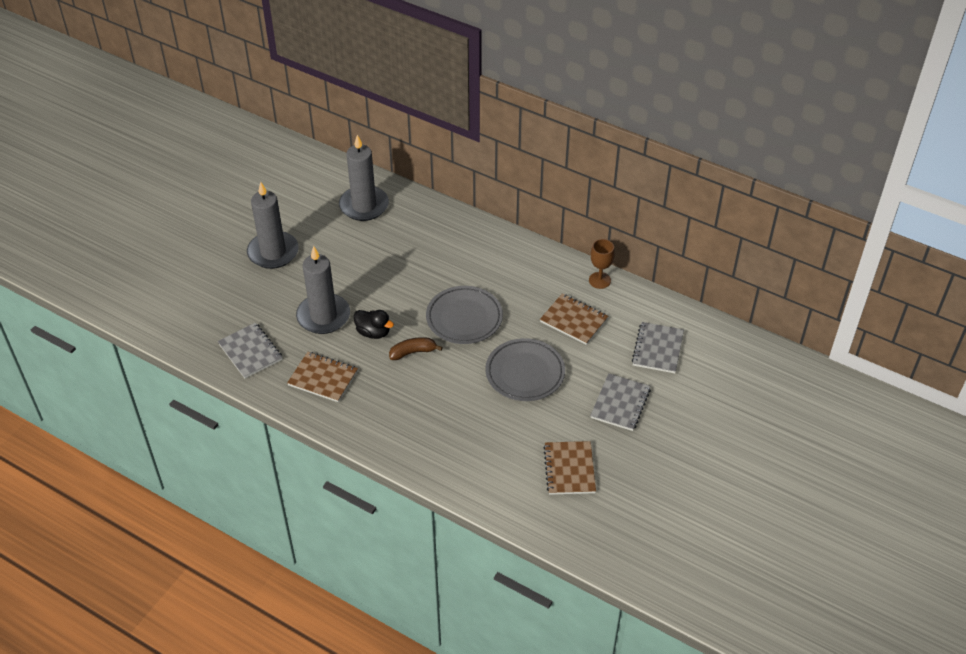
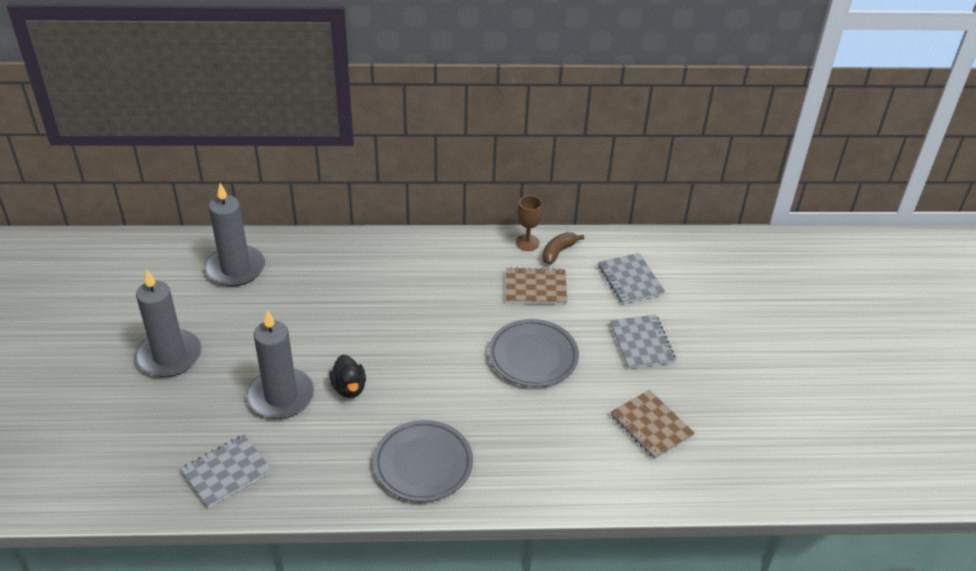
camera: 35 degrees left, 5 degrees down
grey notebook [218,323,283,379] -> grey notebook turned 60 degrees counterclockwise [181,434,272,508]
brown notebook [287,352,358,402] -> none
black duck [353,310,394,339] -> black duck turned 75 degrees clockwise [329,355,366,398]
brown banana [389,337,443,360] -> brown banana moved to [542,232,584,265]
grey plate [426,286,503,344] -> grey plate moved to [373,420,473,502]

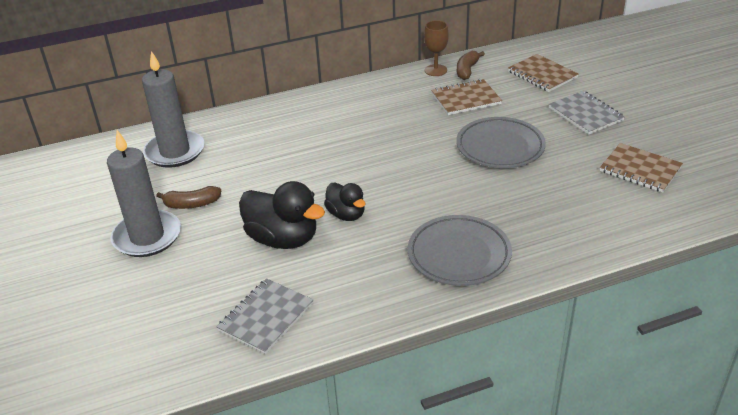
camera: 15 degrees left, 5 degrees down
grey candle [247,310,314,419] -> black duck [239,181,325,249]
grey notebook [598,253,665,304] -> brown notebook [508,54,579,92]
none -> brown banana [156,186,221,209]

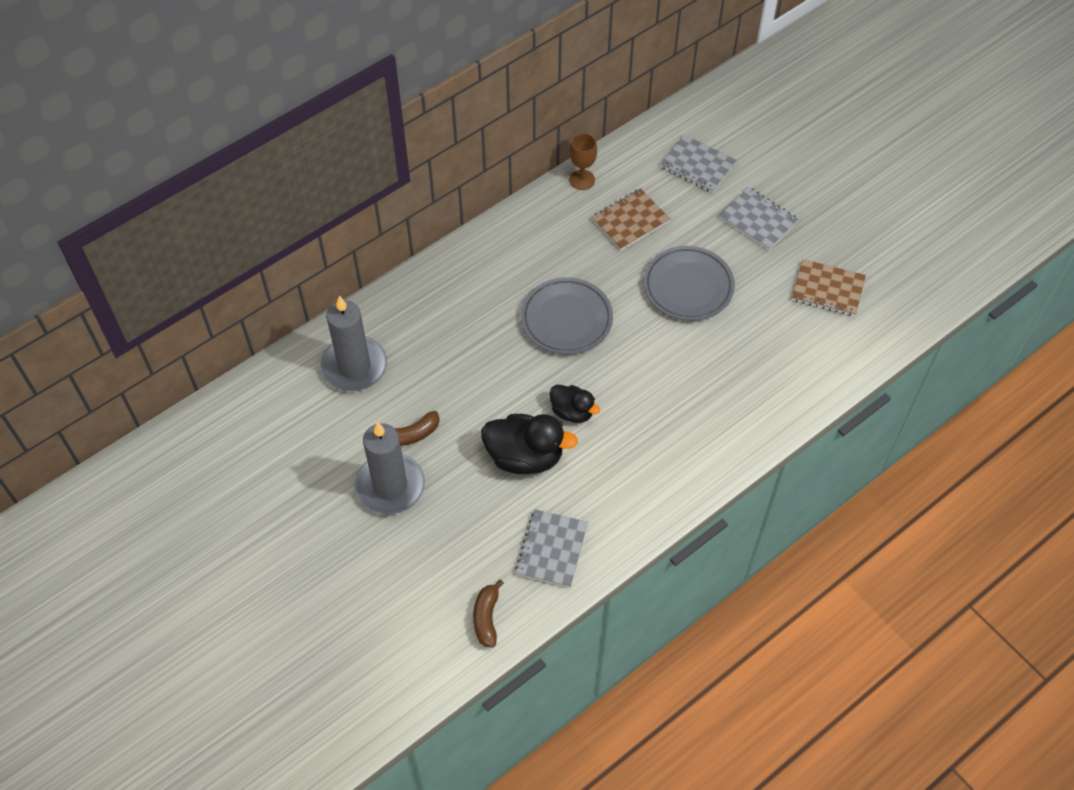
camera: 20 degrees left, 20 degrees up
grey plate [408,215,512,286] -> grey plate moved to [521,277,613,355]
brown banana [457,51,485,80] -> brown banana moved to [473,579,504,648]
brown notebook [508,54,579,92] -> grey notebook [660,134,737,193]

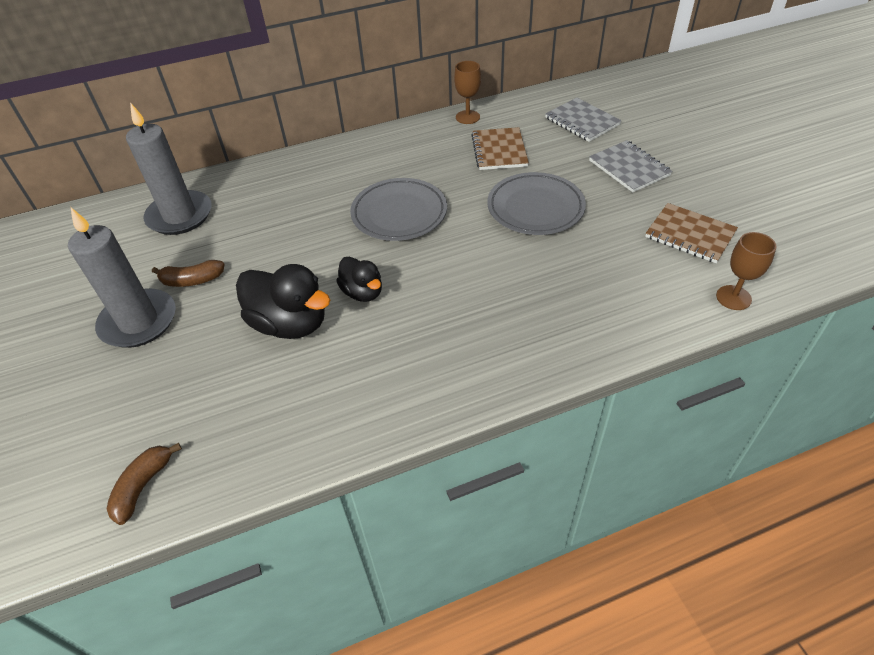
camera: 20 degrees right, 10 degrees down
grey notebook [516,509,588,588] -> none
brown notebook [591,188,670,250] -> brown notebook turned 75 degrees counterclockwise [471,127,529,170]
none -> brown goblet [716,232,777,310]

